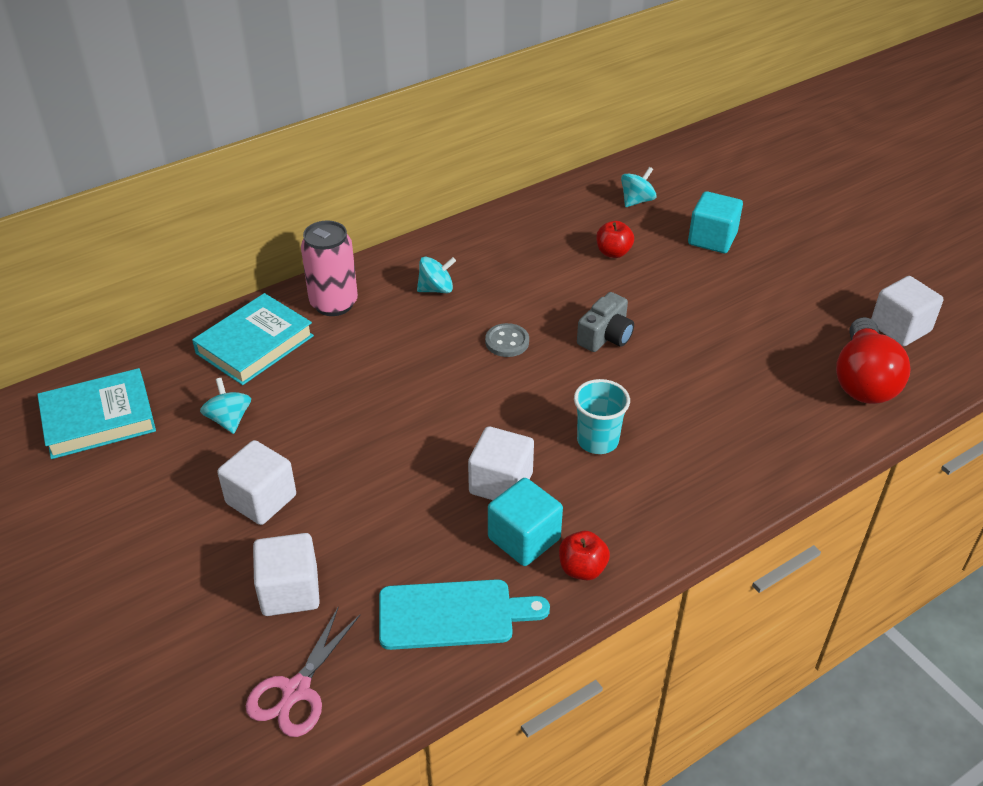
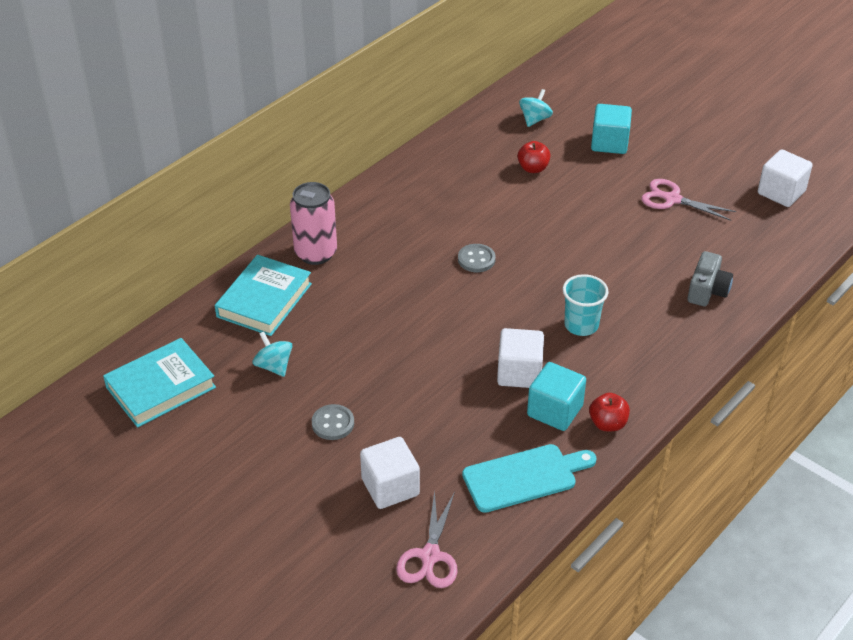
camera: 15 degrees left, 0 degrees up
white cube [217,440,296,525] -> grey button [312,404,354,440]
turquoise spinning top [417,257,456,293] -> none
grey camera [577,292,634,352] -> grey camera moved to [687,251,733,306]
red light bulb [836,317,911,404] -> none
none -> pink scissors [641,179,736,221]

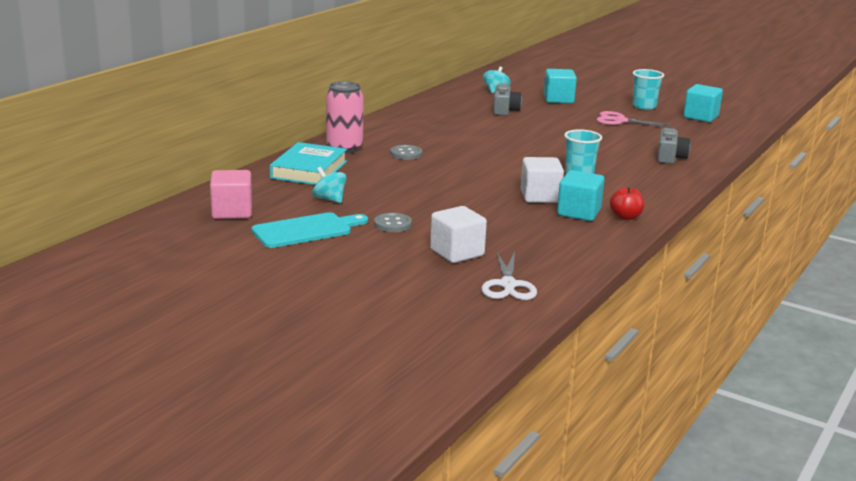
camera: 10 degrees left, 20 degrees down
turquoise book [103,338,216,427] -> pink cube [210,170,252,219]
pink scissors [396,490,458,588] -> white scissors [481,251,537,300]
grey button [458,244,496,272] -> grey button moved to [390,145,422,160]
turquoise cutting board [462,444,597,513] -> turquoise cutting board moved to [252,212,368,248]
red apple [517,141,551,173] -> grey camera [493,84,522,116]
white cube [758,149,813,207] -> turquoise cube [683,84,723,122]
none -> turquoise cup [633,69,664,110]

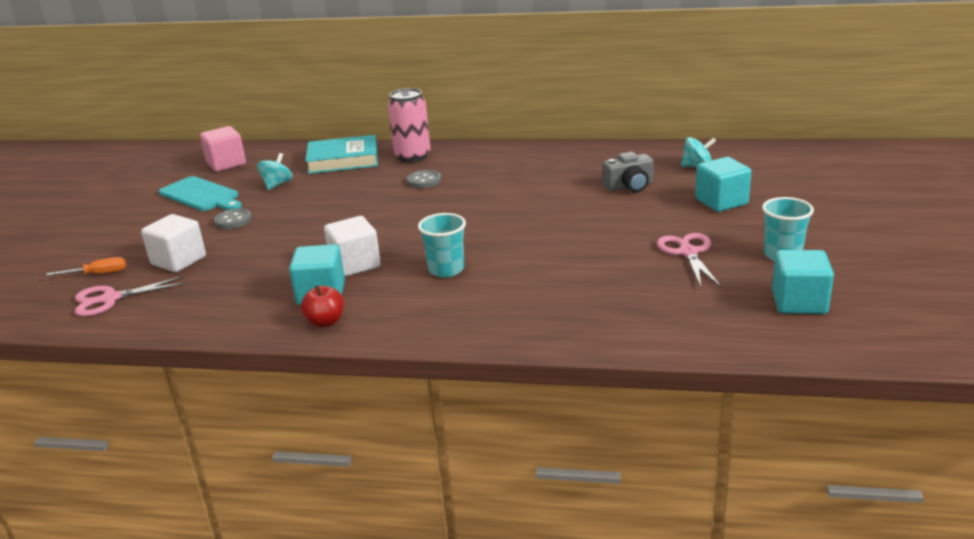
camera: 70 degrees right, 5 degrees up
white scissors [481,251,537,300] -> pink scissors [75,276,187,316]
grey camera [657,128,690,164] -> none
none -> orange screwdriver [46,257,126,276]

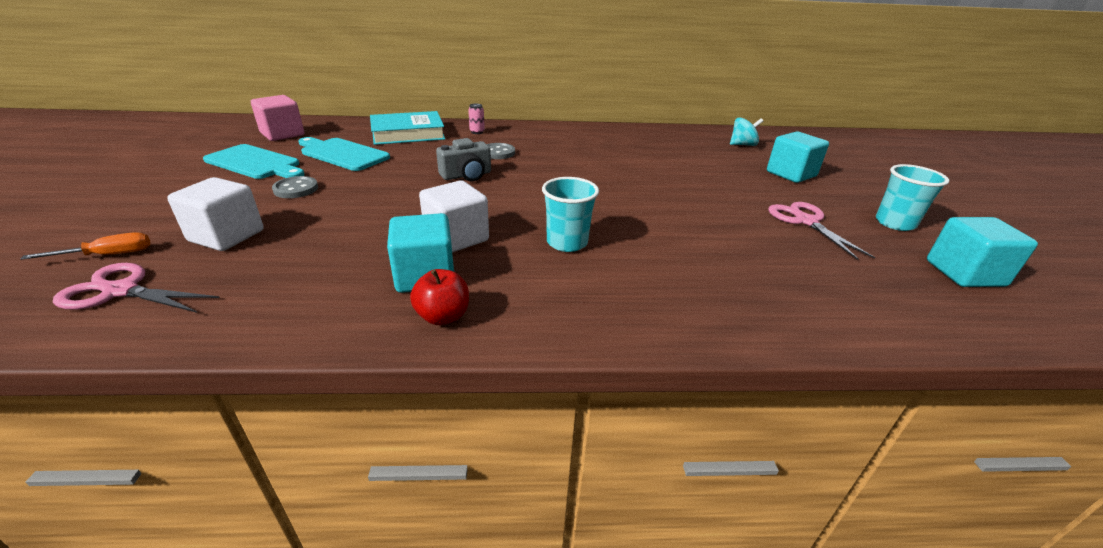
camera: 15 degrees left, 5 degrees up
pink scissors [75,276,187,316] -> pink scissors turned 45 degrees clockwise [53,263,220,313]
turquoise spinning top [257,153,293,190] -> turquoise cutting board [298,137,390,171]
pink can [388,88,431,163] -> pink can [468,104,485,134], size x0.42
grey camera [603,152,653,192] -> grey camera moved to [436,138,491,182]

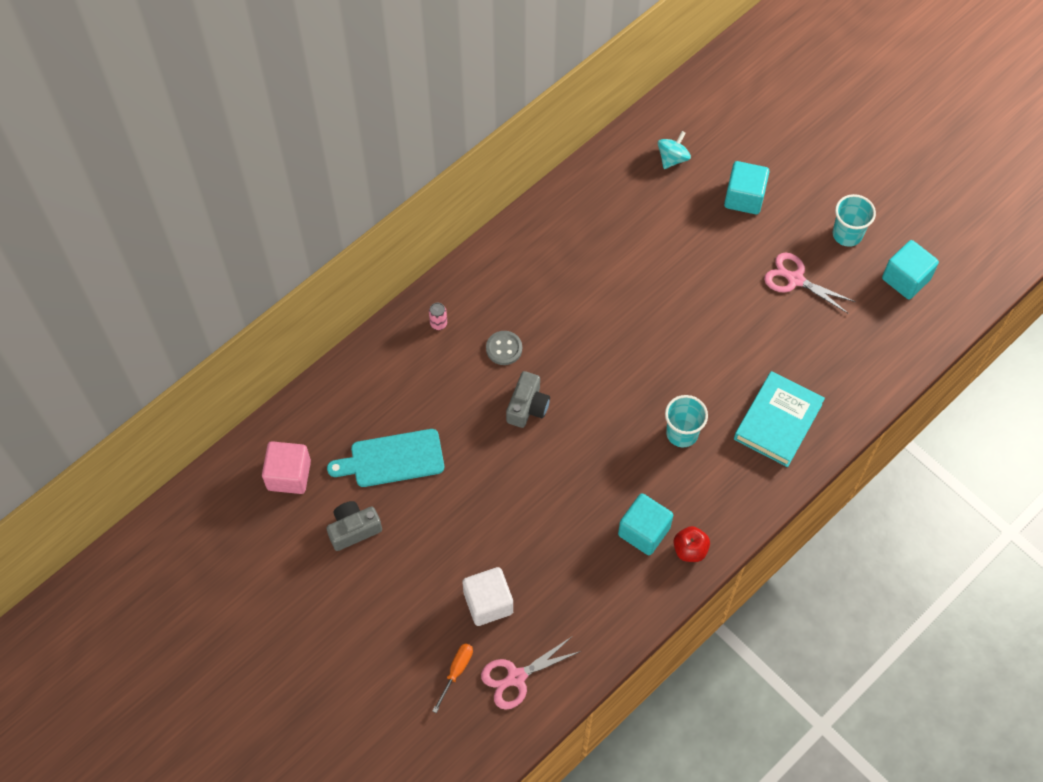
camera: 40 degrees left, 30 degrees up
turquoise cutting board [203,144,305,179] -> grey camera [326,501,382,551]
grey button [272,176,318,198] -> none
turquoise book [370,111,445,145] -> turquoise book moved to [734,371,825,467]
white cube [419,181,489,252] -> none

